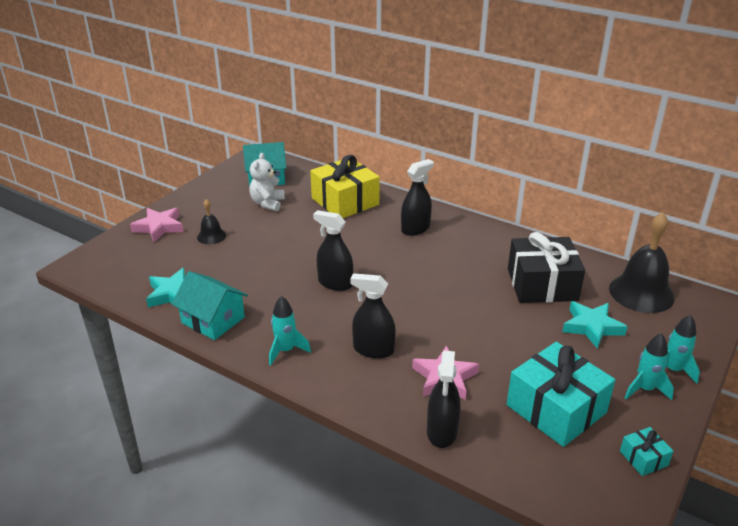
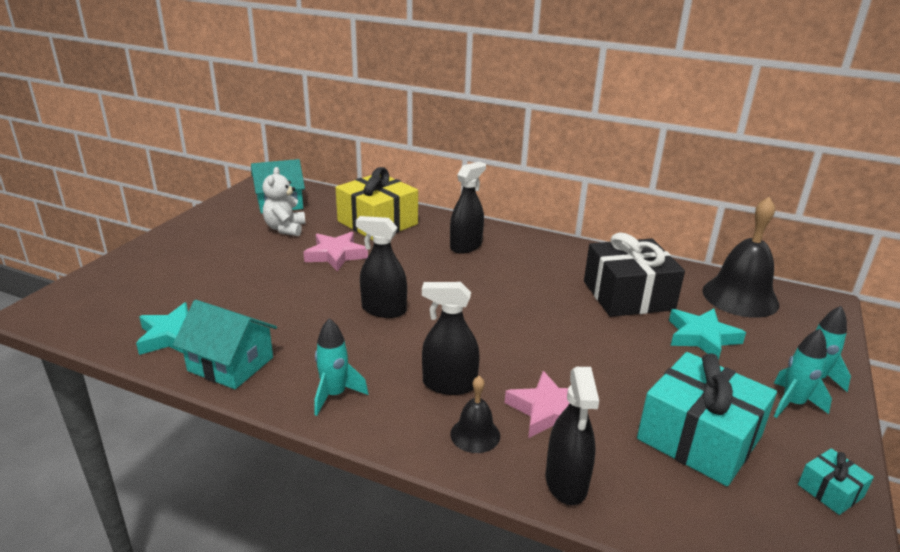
camera: 10 degrees left, 5 degrees down
pink star [130,208,184,242] -> pink star moved to [303,232,368,272]
black bell [197,199,226,244] -> black bell moved to [450,376,500,453]

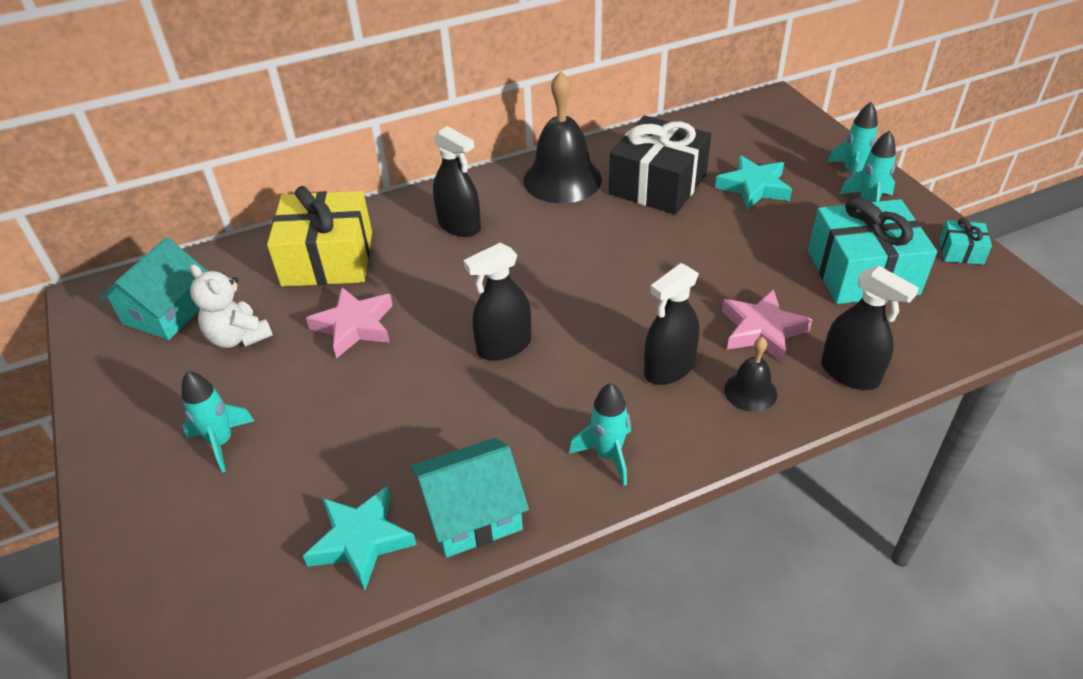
camera: 45 degrees left, 15 degrees up
black spray bottle [450,162,486,254] -> black spray bottle turned 135 degrees clockwise [433,126,481,237]
black bell [702,197,779,318] -> black bell moved to [523,71,602,203]
none -> turquoise rocket [182,371,254,473]

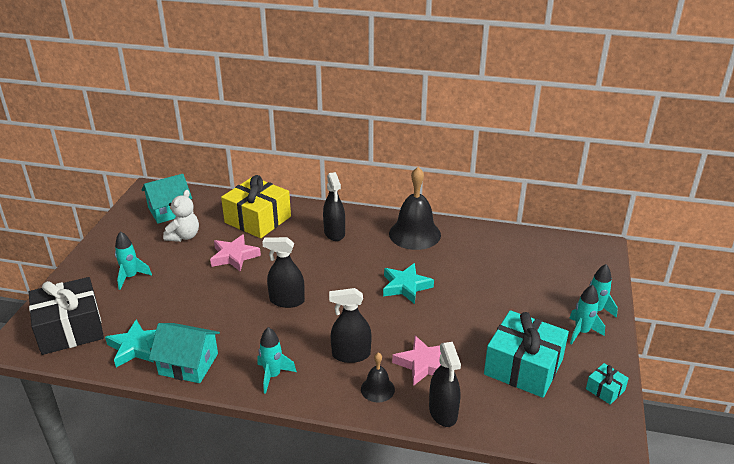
camera: 35 degrees right, 10 degrees down
white teddy bear [190,264,273,348] -> white teddy bear turned 150 degrees counterclockwise [163,190,199,242]
black gift [609,115,711,215] -> black gift moved to [29,277,104,355]
turquoise star [715,155,792,210] -> turquoise star moved to [383,263,434,304]

